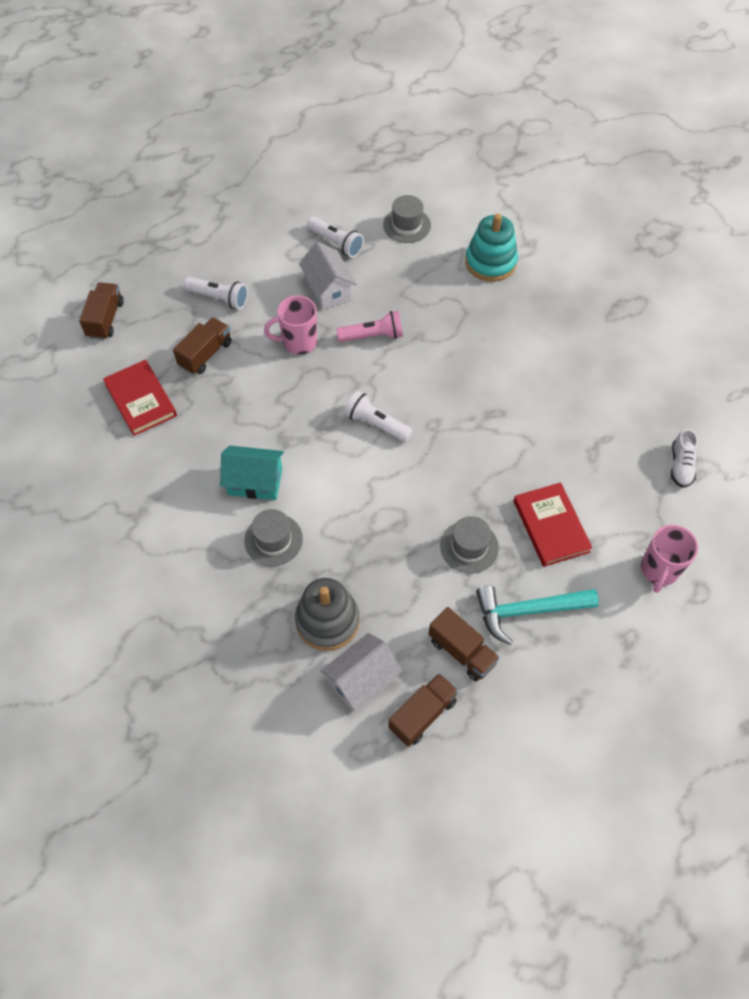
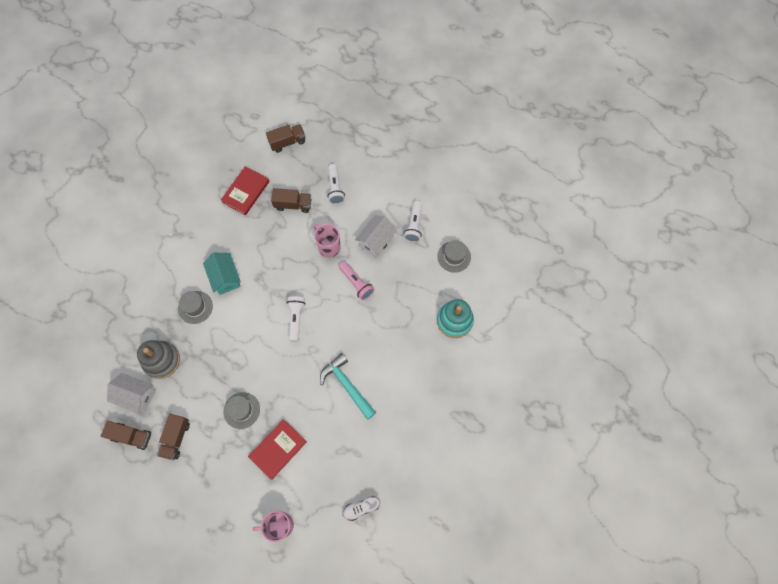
camera: 60 degrees right, 10 degrees up
turquoise hammer [476,585,599,645] -> turquoise hammer moved to [320,353,376,420]

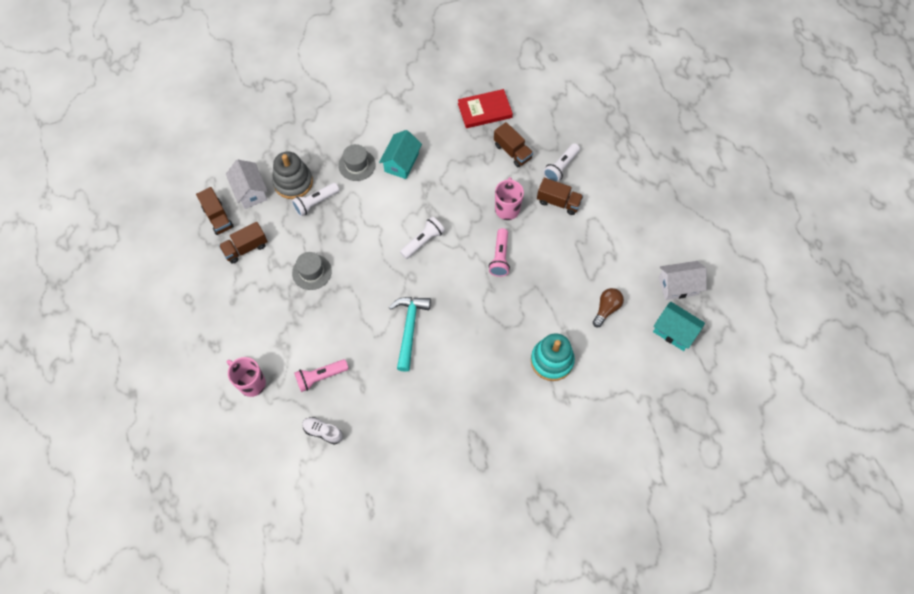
camera: 45 degrees right, 5 degrees down
red book [248,419,307,480] -> none
brown truck [266,124,305,153] -> brown truck moved to [537,178,583,215]
white house [355,215,397,258] -> white house moved to [659,261,707,300]
white flashlight [404,201,422,242] -> white flashlight moved to [291,183,339,217]
grey hat [437,240,471,273] -> brown light bulb [593,288,624,327]
none -> pink flashlight [294,359,349,392]
none -> turquoise house [653,301,705,351]

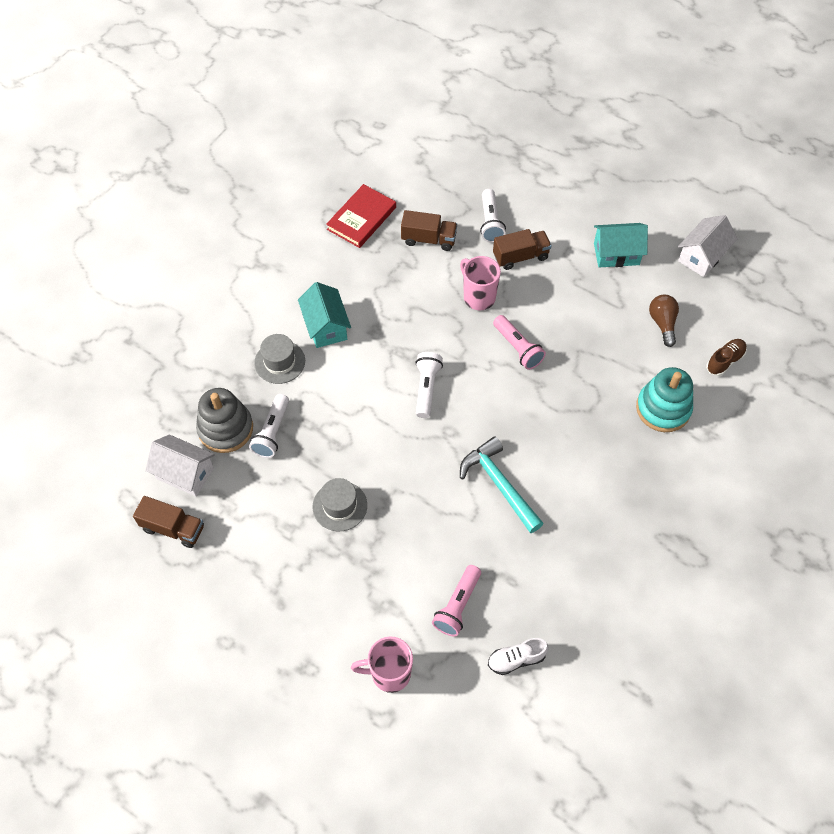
camera: 40 degrees left, 5 degrees down
brown truck [219,222,268,264] -> none
turquoise house [653,301,705,351] -> turquoise house moved to [594,223,648,267]
none -> brown shoe [706,339,747,376]

